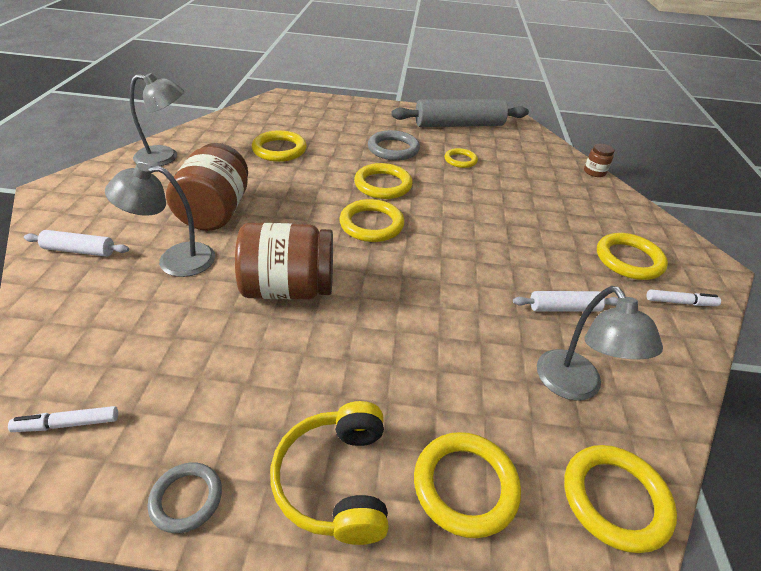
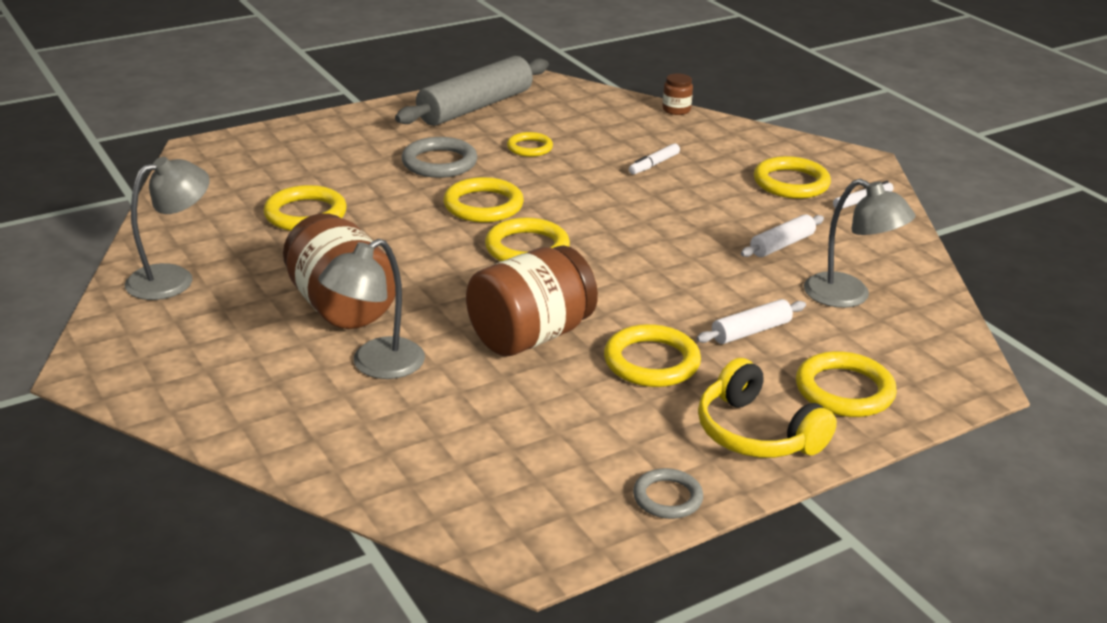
camera: 35 degrees left, 10 degrees down
white marker [8,406,118,432] -> white marker moved to [629,143,680,174]
white rolling pin [24,230,129,257] -> white rolling pin moved to [696,299,806,344]
yellow ring [564,445,677,553] -> yellow ring moved to [604,324,701,387]

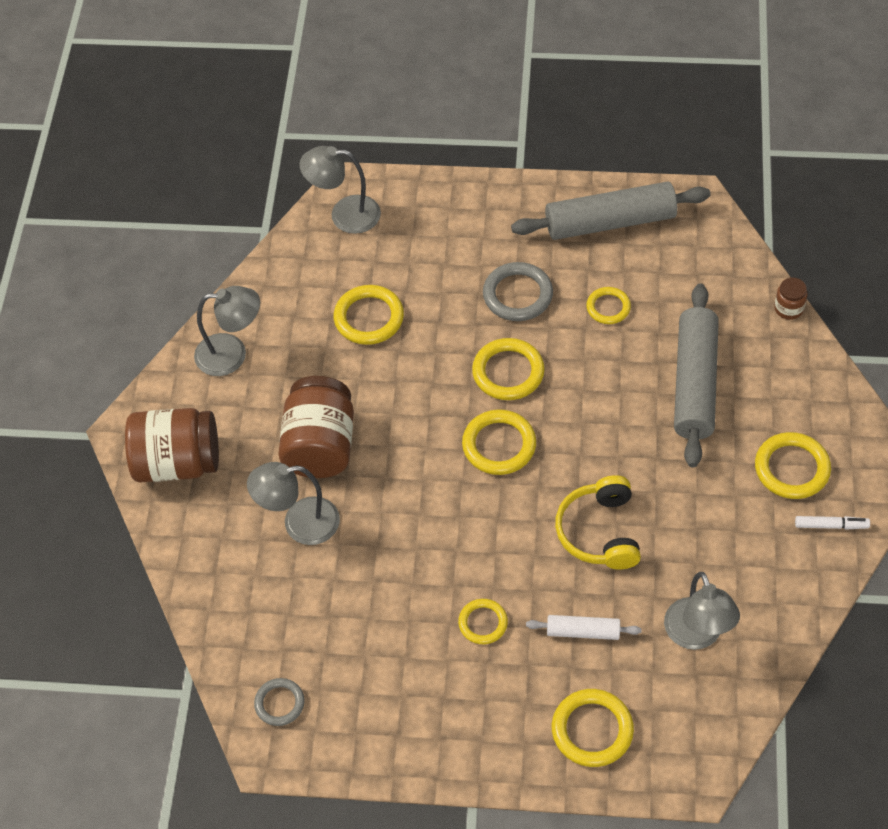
camera: 40 degrees right, 25 degrees up
brown jar [466,245,598,356] -> brown jar moved to [125,408,219,483]
yellow ring [604,324,701,387] -> yellow ring [458,599,508,644], size x0.63
white marker [629,143,680,174] -> grey rolling pin [674,283,719,468]
grey ring [633,468,703,519] -> grey ring moved to [254,678,305,726]
yellow headphones [698,358,837,458] -> yellow headphones moved to [555,475,641,570]
white rolling pin [741,214,824,257] -> none
none -> grey lamp [299,146,381,234]

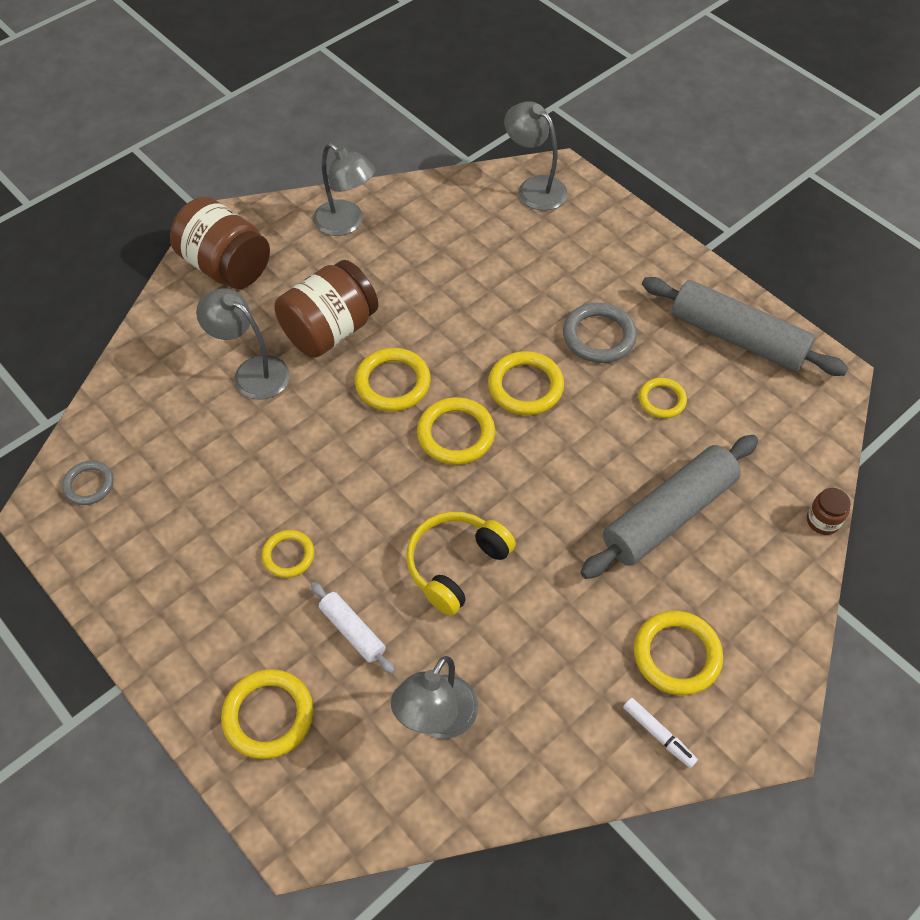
camera: 40 degrees right, 0 degrees up
yellow ring [334,285,404,345] -> yellow ring moved to [355,348,431,412]

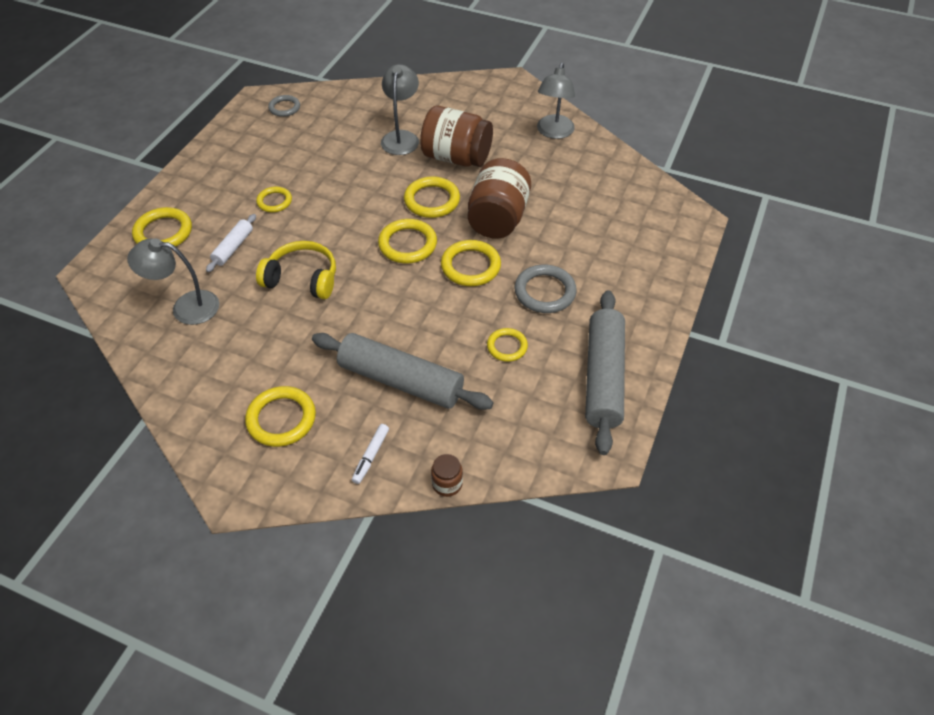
camera: 65 degrees right, 5 degrees down
brown jar [170,197,270,289] -> brown jar moved to [468,158,531,239]
grey lamp [504,101,568,211] -> none
white marker [623,698,698,768] -> white marker moved to [352,424,389,484]

